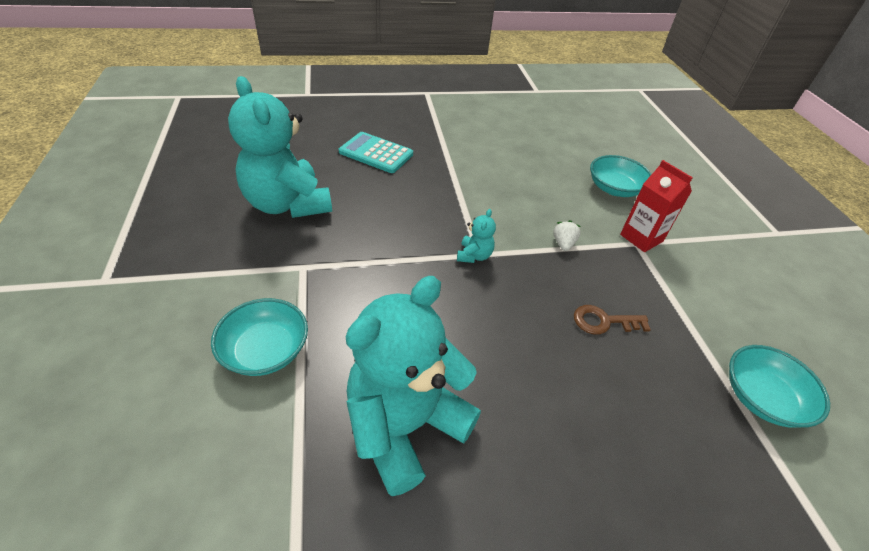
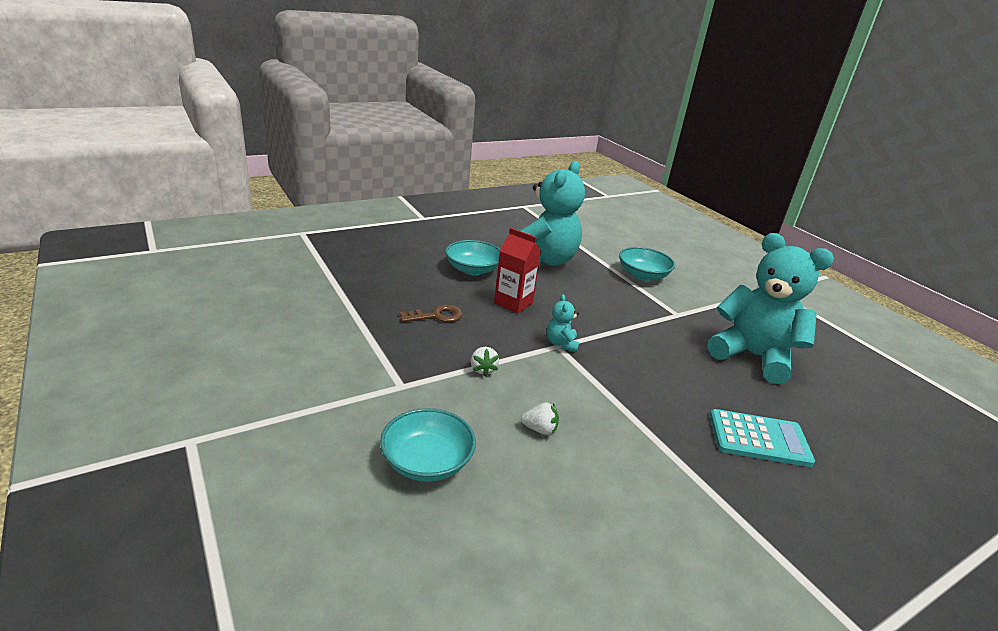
camera: 160 degrees right, 15 degrees down
red carton [620,160,693,252] -> red carton moved to [494,228,541,313]
turquoise bowl [729,345,830,427] -> turquoise bowl moved to [445,240,500,275]
none -> white strawberry [521,403,559,435]

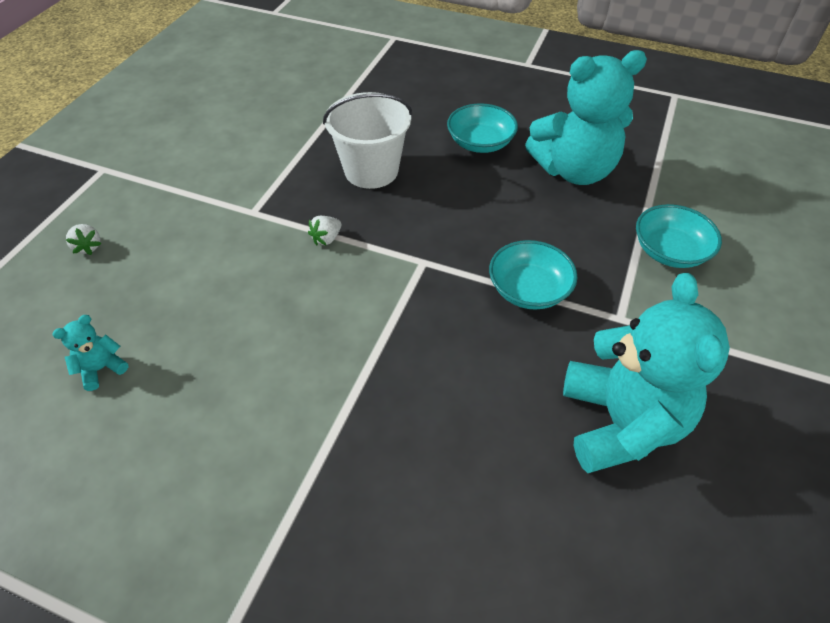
camera: 55 degrees right, 20 degrees up
turquoise bowl [380,408,476,482] -> turquoise bowl moved to [489,240,577,310]
brown key [399,305,462,322] -> white bucket [323,92,413,189]
red carton [494,228,541,313] -> none
white strawberry [521,403,559,435] -> white strawberry moved to [66,224,101,255]
turquoise teddy bear [547,294,579,352] -> turquoise teddy bear moved to [52,315,128,391]
turquoise calculator [710,409,815,467] -> none

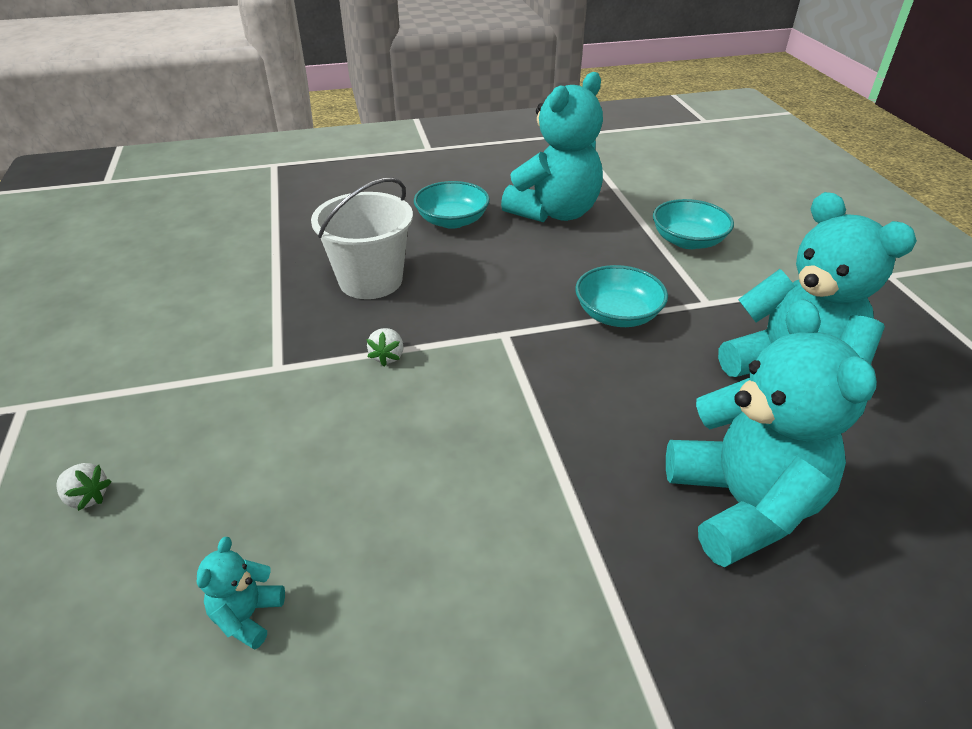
camera: 35 degrees left, 10 degrees down
none -> turquoise teddy bear [666,299,877,567]

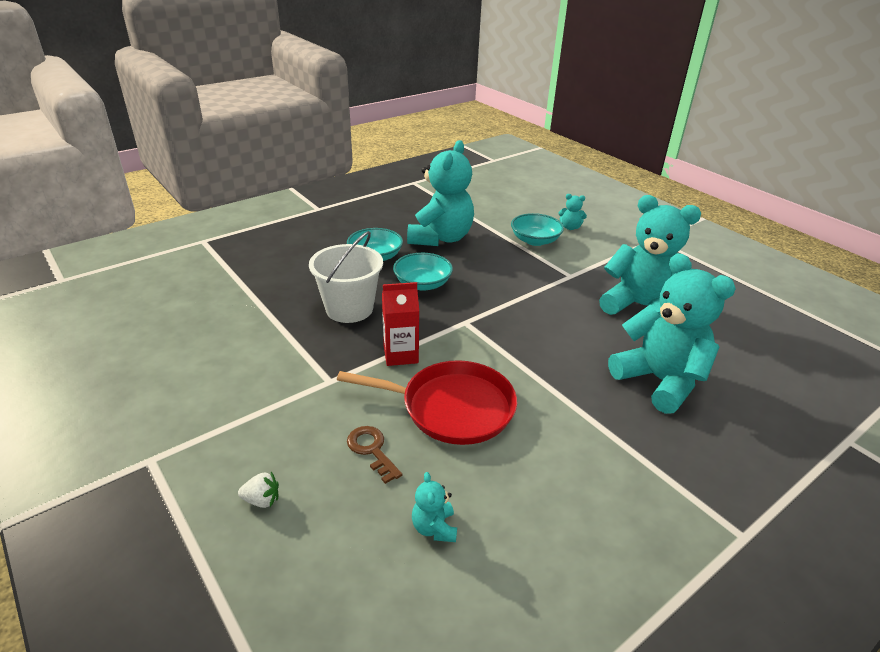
camera: 25 degrees left, 5 degrees down
white strawberry [367,328,404,366] -> red carton [382,282,419,366]
turquoise bowl [575,265,668,327] -> turquoise bowl moved to [393,253,453,291]
none -> red pan [337,360,517,445]
none -> brown key [347,426,402,484]
none -> turquoise teddy bear [558,194,587,230]

